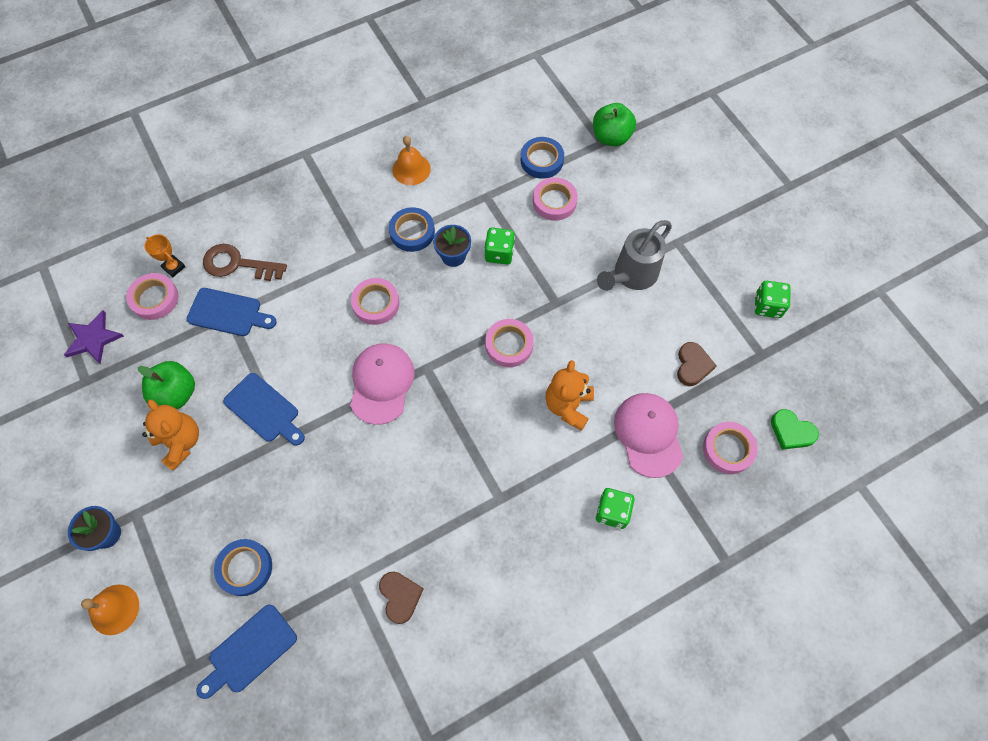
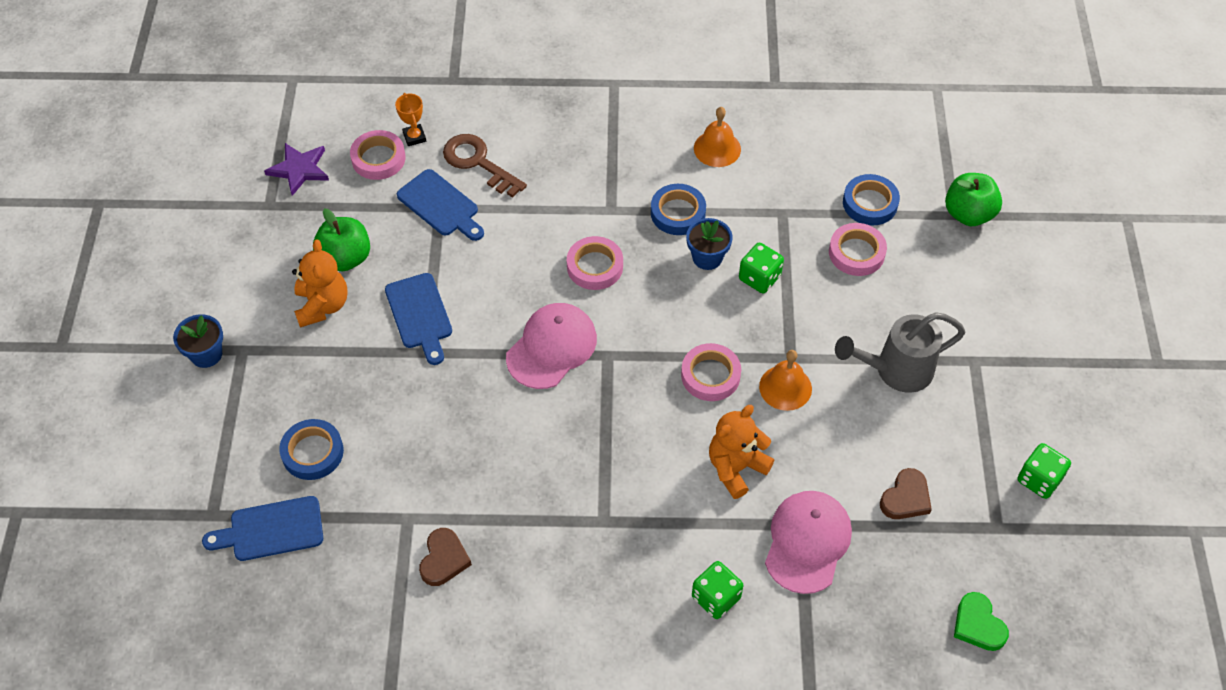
camera: 30 degrees right, 10 degrees down
orange bell [81,585,139,635] -> orange bell moved to [759,350,812,411]
pink tape [703,422,758,474] -> none

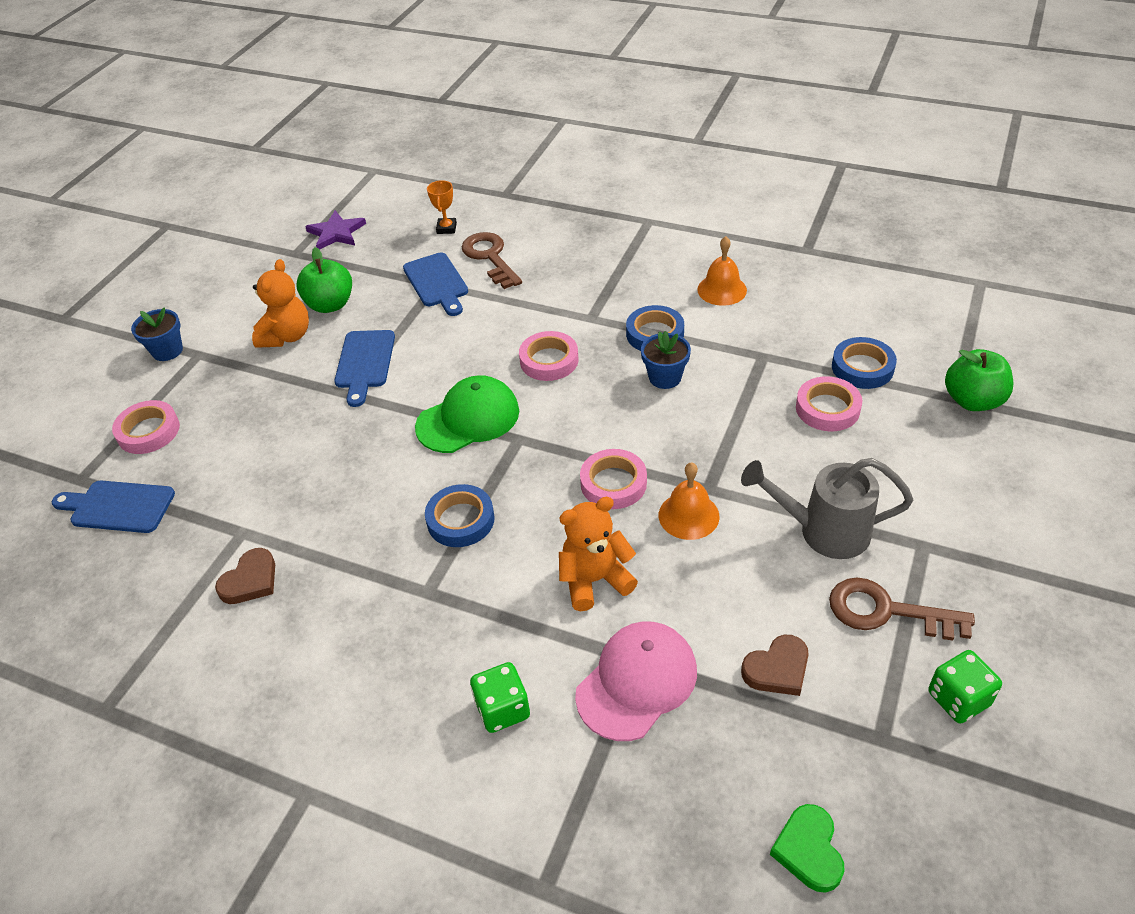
camera: 25 degrees right, 10 degrees down
blue tape [279,419,344,480] -> blue tape moved to [425,484,495,547]
pink tape [350,130,405,180] -> pink tape moved to [112,400,180,454]
pink cap [506,303,597,389] -> green cap [415,375,519,453]
green dice [739,243,784,294] -> none
none -> brown key [829,578,975,641]

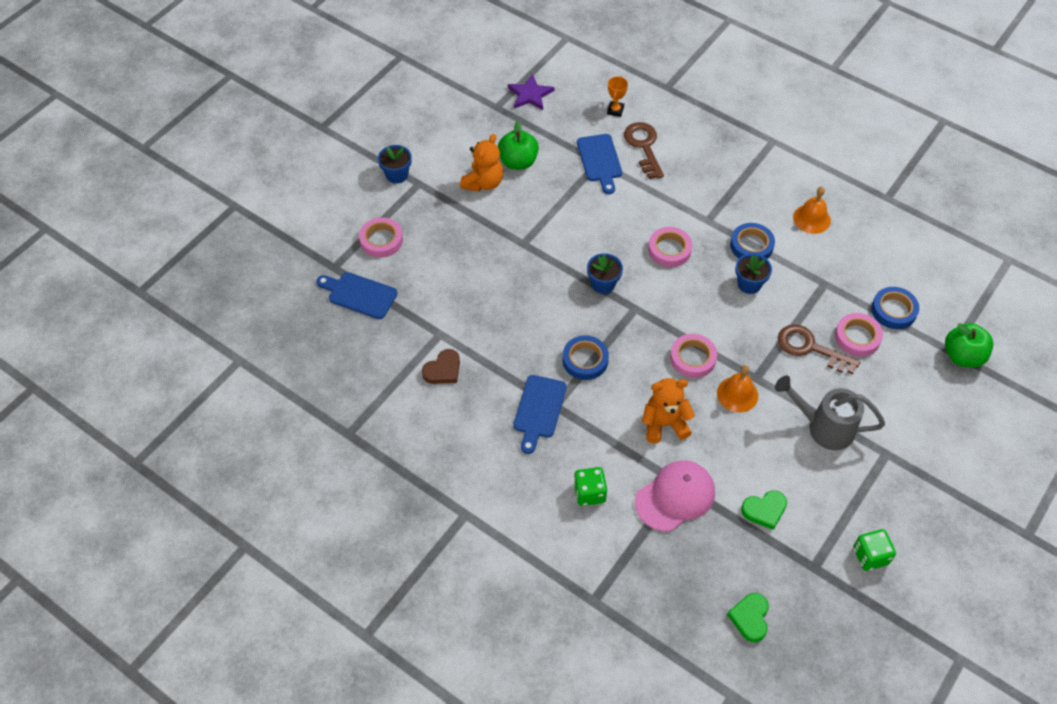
camera: 10 degrees right, 10 degrees up
blue cutting board [334,330,395,407] -> blue cutting board moved to [513,375,567,454]
green cap [415,375,519,453] -> blue flower pot [587,253,623,294]
brown heart [741,635,809,696] -> green heart [741,490,787,530]
brown key [829,578,975,641] -> brown key moved to [778,324,860,374]

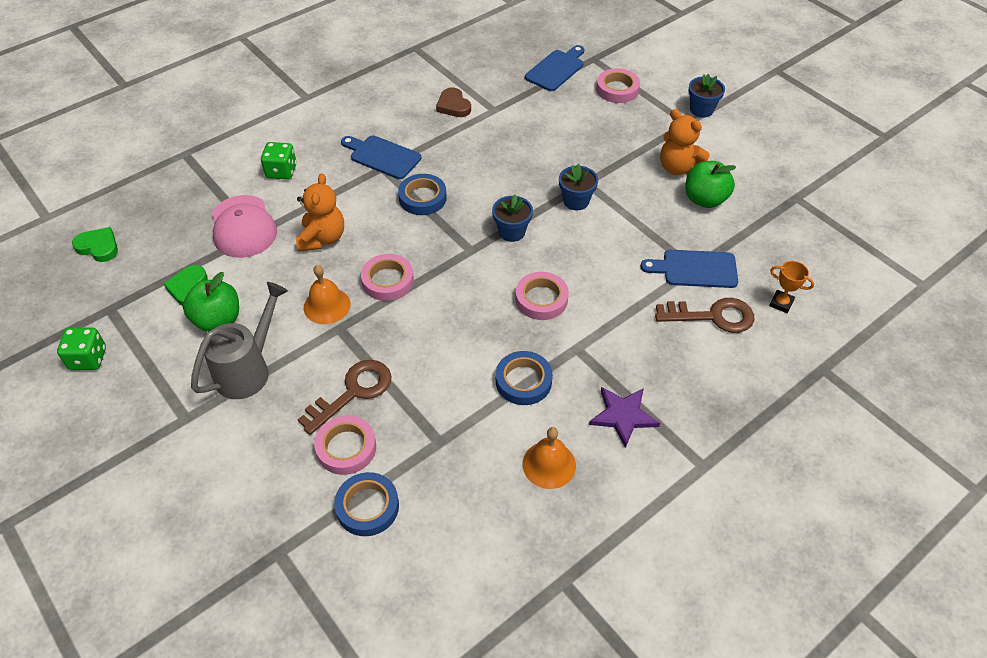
camera: 105 degrees right, 5 degrees down
purple star [508,74,554,110] -> purple star moved to [589,387,660,448]
blue flower pot [735,254,772,294] -> blue flower pot moved to [559,164,598,210]
green apple [945,323,993,367] -> green apple moved to [183,272,239,332]

